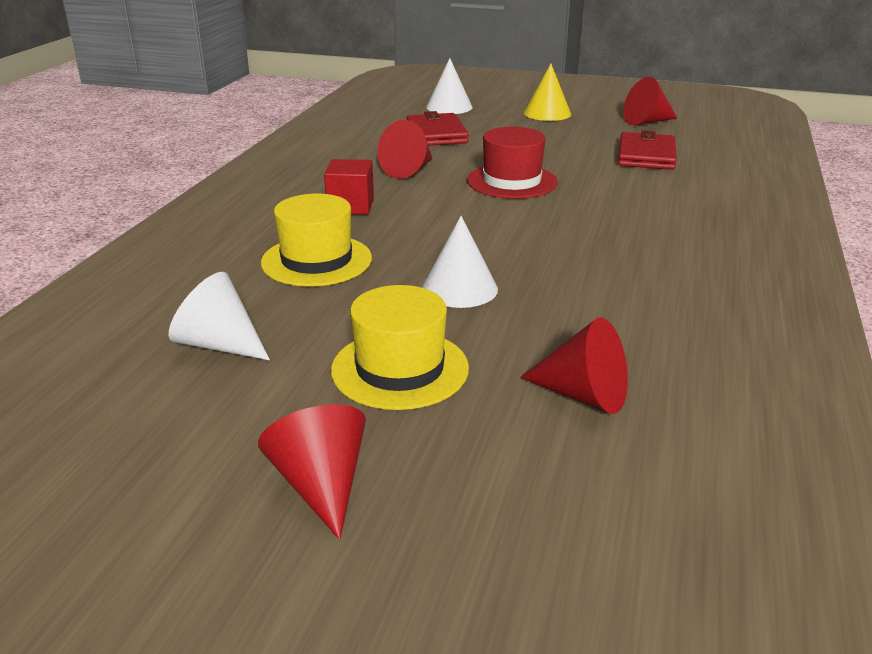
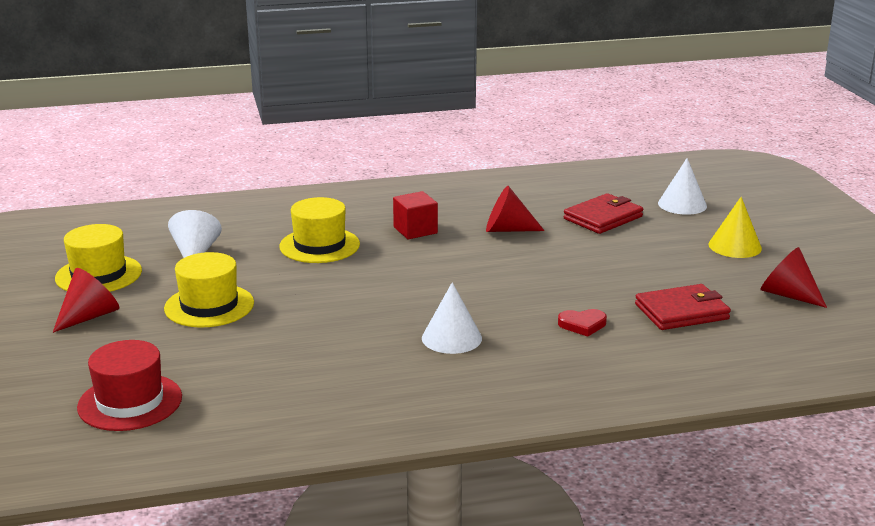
camera: 60 degrees right, 5 degrees down
white cone [422,216,498,308] -> white cone moved to [422,282,482,354]
red hat [467,127,558,199] -> red hat moved to [77,340,182,431]
red cone [520,318,628,414] -> none
none -> yellow hat [55,224,142,292]
none -> red heart [558,309,607,337]

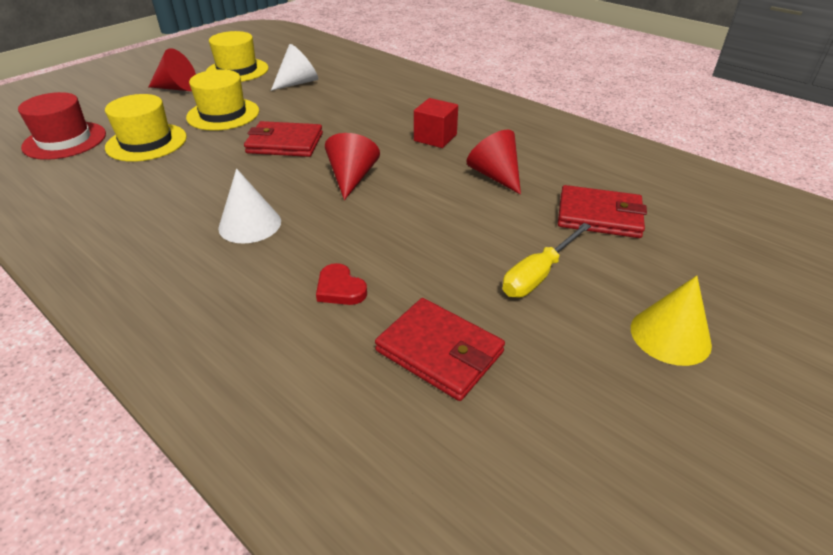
camera: 55 degrees right, 15 degrees up
yellow hat [279,197,360,263] -> yellow hat moved to [105,94,187,162]
white cone [658,158,707,215] -> none
red cone [760,247,827,308] -> red cone moved to [325,133,380,200]
none -> red wallet [244,121,323,157]
none -> yellow screwdriver [503,223,591,298]

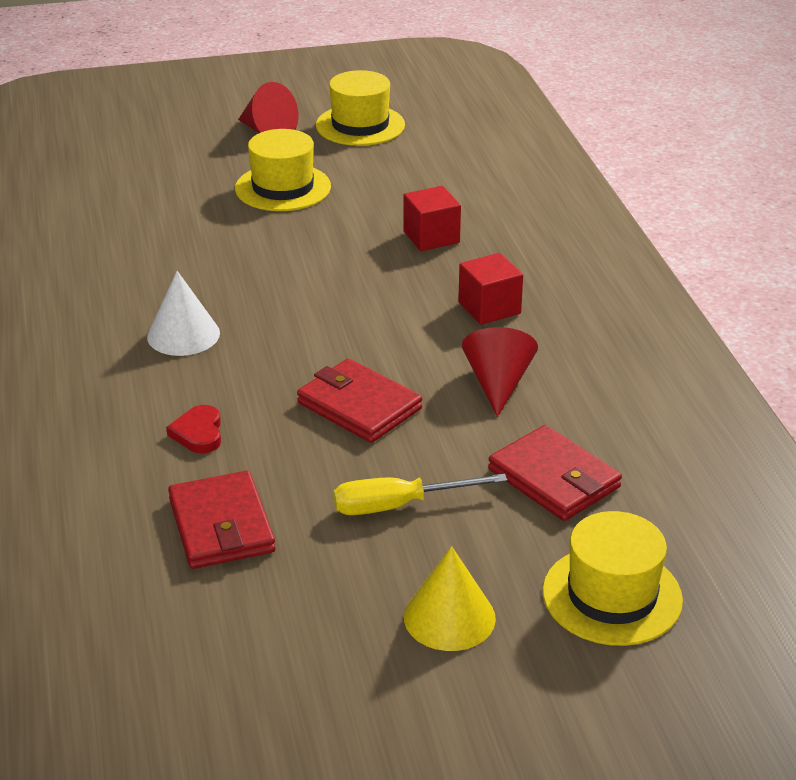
camera: 35 degrees right, 5 degrees down
red hat [18,92,106,160] -> none
yellow hat [105,94,187,162] -> yellow hat moved to [543,511,683,646]
red wallet [244,121,323,157] -> red wallet moved to [297,358,422,443]
white cone [271,44,318,91] -> none
red cone [325,133,380,200] -> none
none -> red cube [403,186,461,251]

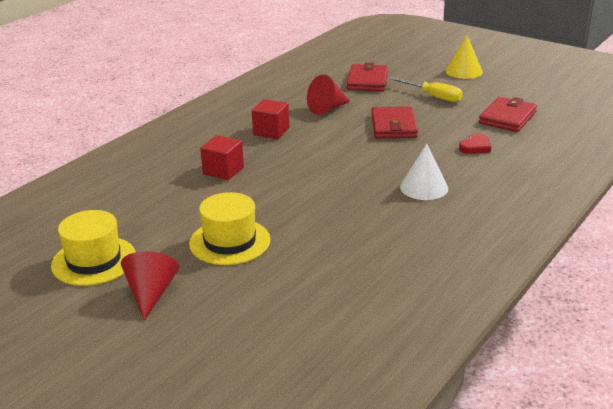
camera: 130 degrees left, 5 degrees down
yellow hat [543,511,683,646] -> none

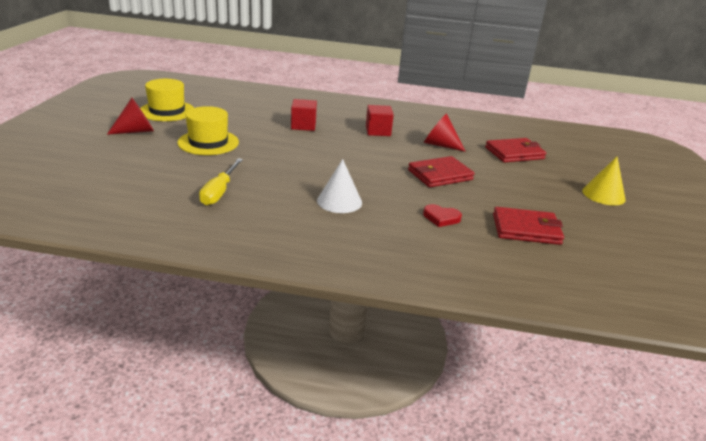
camera: 60 degrees right, 0 degrees up
yellow screwdriver [389,77,463,102] -> yellow screwdriver moved to [199,158,243,206]

